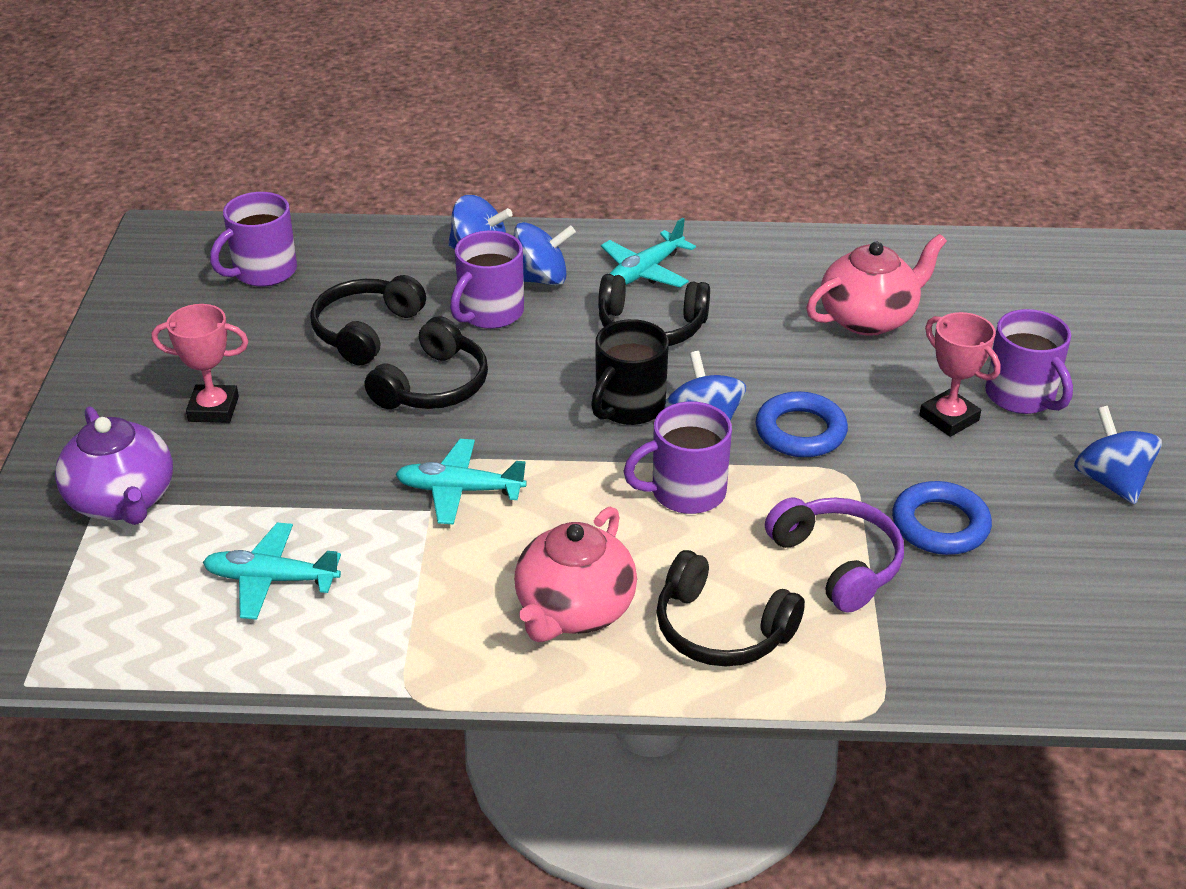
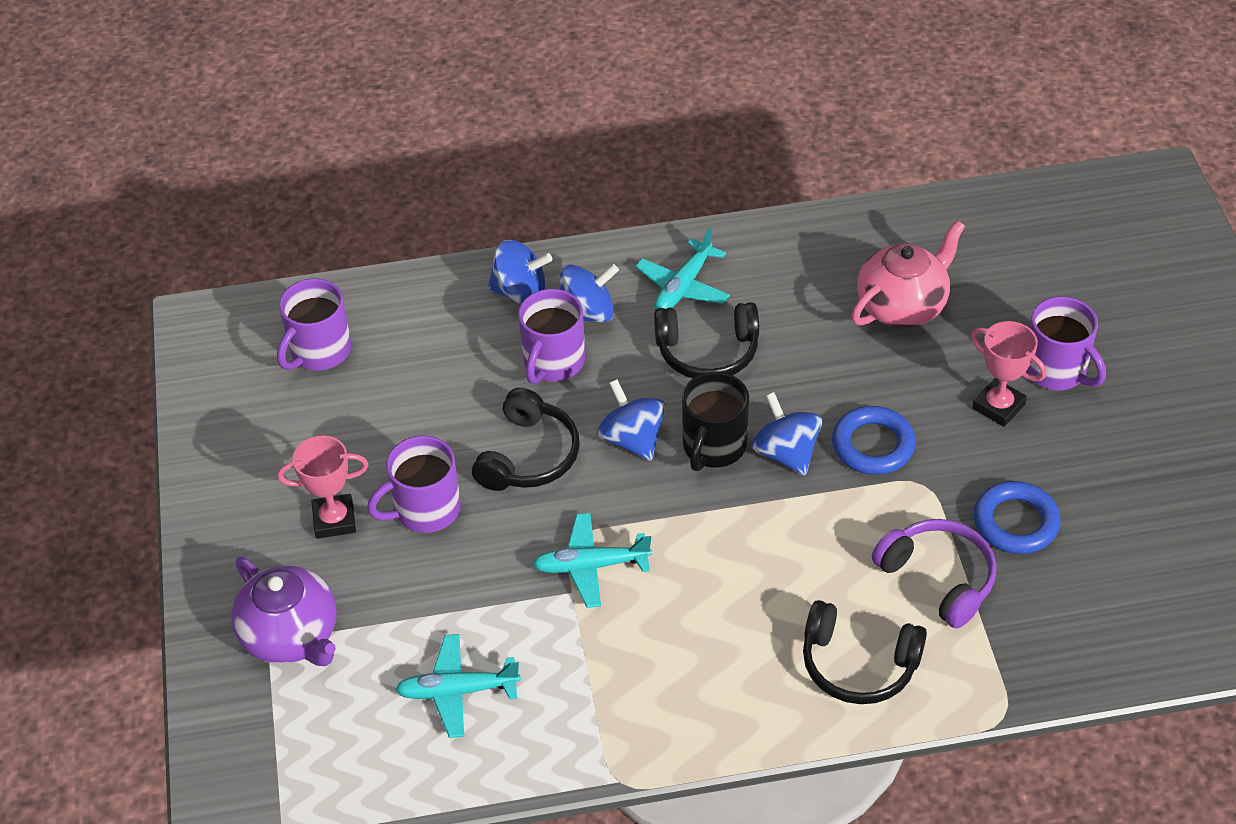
camera: 10 degrees left, 10 degrees up
black headphones [310,275,426,365] -> none
pink teapot [514,507,637,642] -> none
purple mug [623,401,732,514] -> purple mug moved to [367,436,461,533]
blue spinning top [1074,406,1162,505] -> blue spinning top moved to [597,379,666,461]

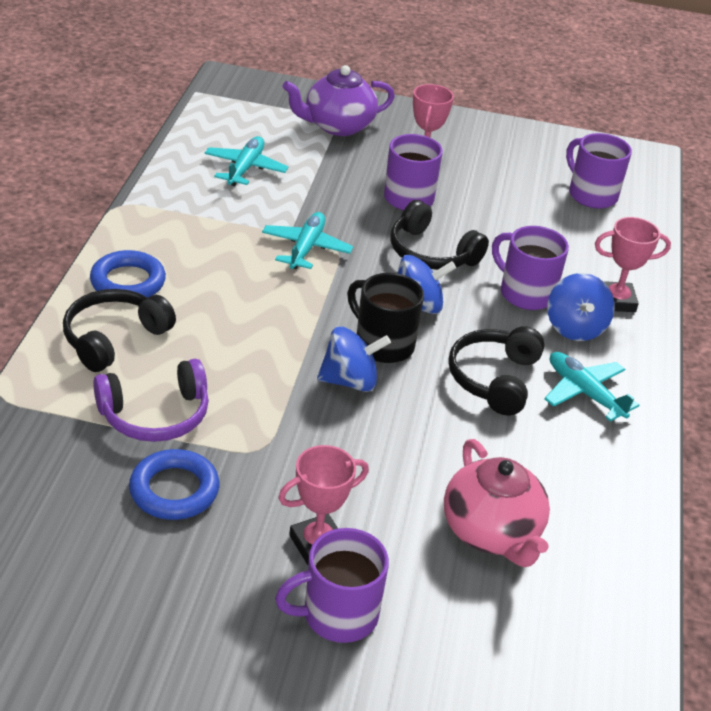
camera: 105 degrees right, 10 degrees down
blue spinning top [488,240,552,304] -> pink trophy [595,217,671,312]
blue ring [832,406,916,475] -> blue ring moved to [90,250,166,297]

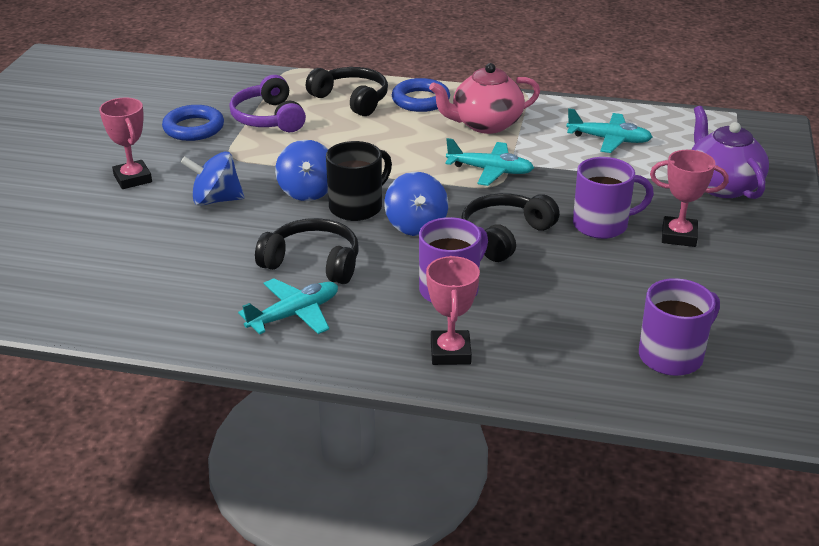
camera: 95 degrees right, 5 degrees down
purple mug [275,528,389,643] -> none
pink teapot [444,439,550,567] -> pink teapot moved to [429,63,540,134]
blue spinning top [547,273,615,341] -> blue spinning top moved to [181,151,245,206]

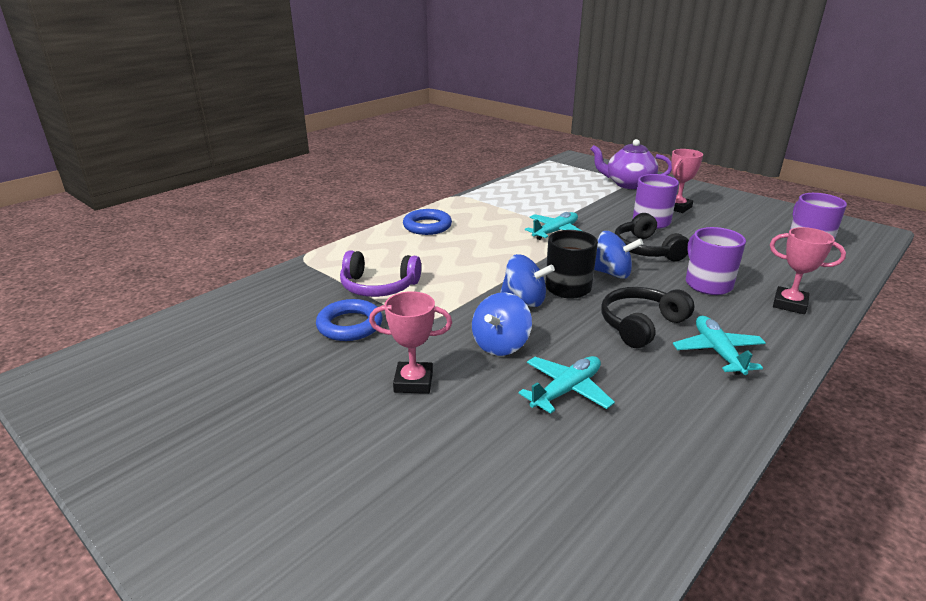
camera: 60 degrees left, 5 degrees down
black headphones [306,67,388,116] -> none
pink teapot [429,63,540,134] -> none
turquoise plane [566,108,653,153] -> turquoise plane moved to [519,356,615,414]

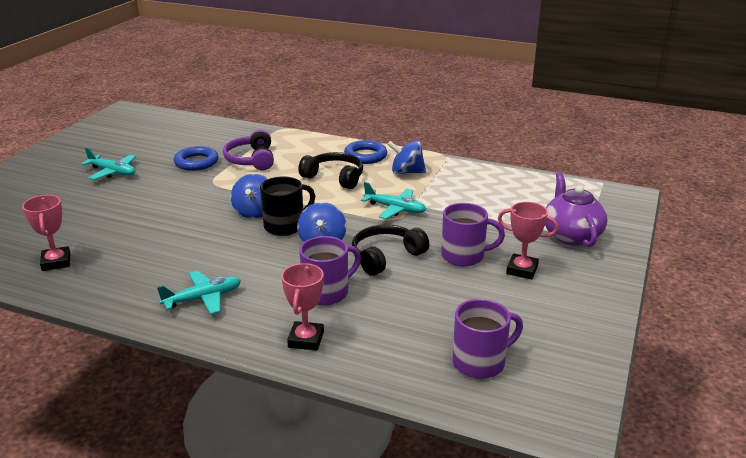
camera: 70 degrees right, 0 degrees up
pink trophy [369,291,452,394] -> pink trophy moved to [22,195,71,271]
blue spinning top [472,292,532,356] -> blue spinning top moved to [387,140,426,174]
turquoise plane [519,356,615,414] -> turquoise plane moved to [81,148,136,180]
black headphones [602,287,694,348] -> black headphones moved to [298,152,363,189]

